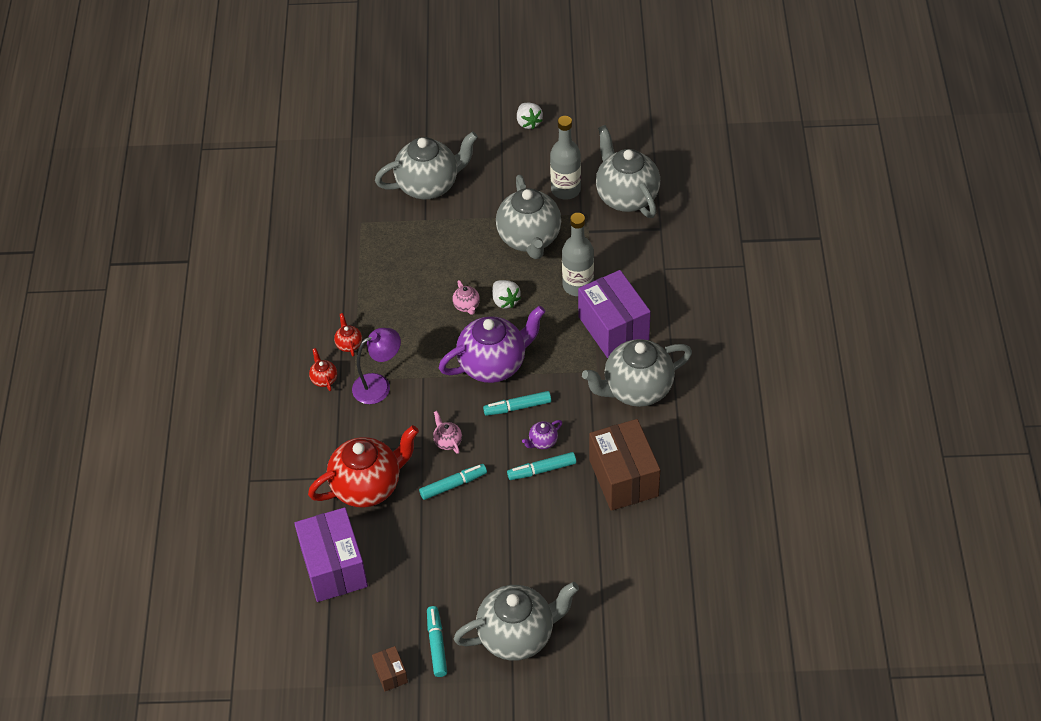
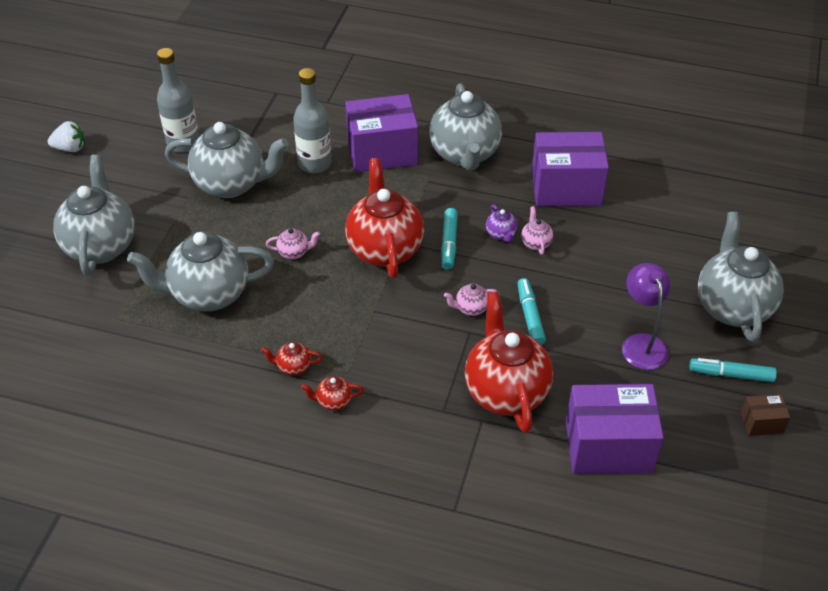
camera: 75 degrees left, 5 degrees down
purple lamp [352,328,401,404] -> purple lamp moved to [622,263,671,370]
purple teapot [439,306,545,383] -> red teapot [345,158,424,278]
white strawberry [492,280,521,308] -> none
turquoise marker [507,452,576,480] -> pink teapot [521,206,553,255]
brown box [589,419,660,511] -> purple box [532,132,609,206]
grey teapot [596,125,660,218] -> grey teapot moved to [127,232,274,311]

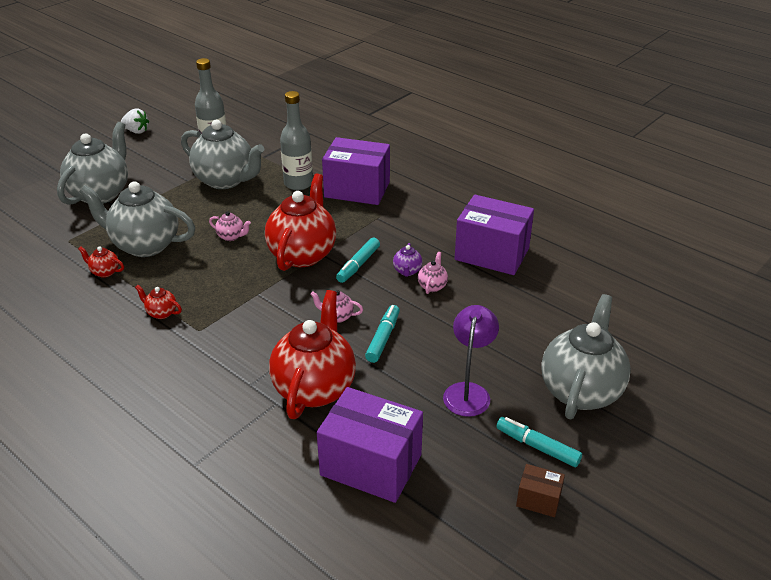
camera: 25 degrees right, 10 degrees down
red teapot [301,376,364,411] -> red teapot moved to [78,246,124,278]
grey teapot [429,83,502,171] -> none

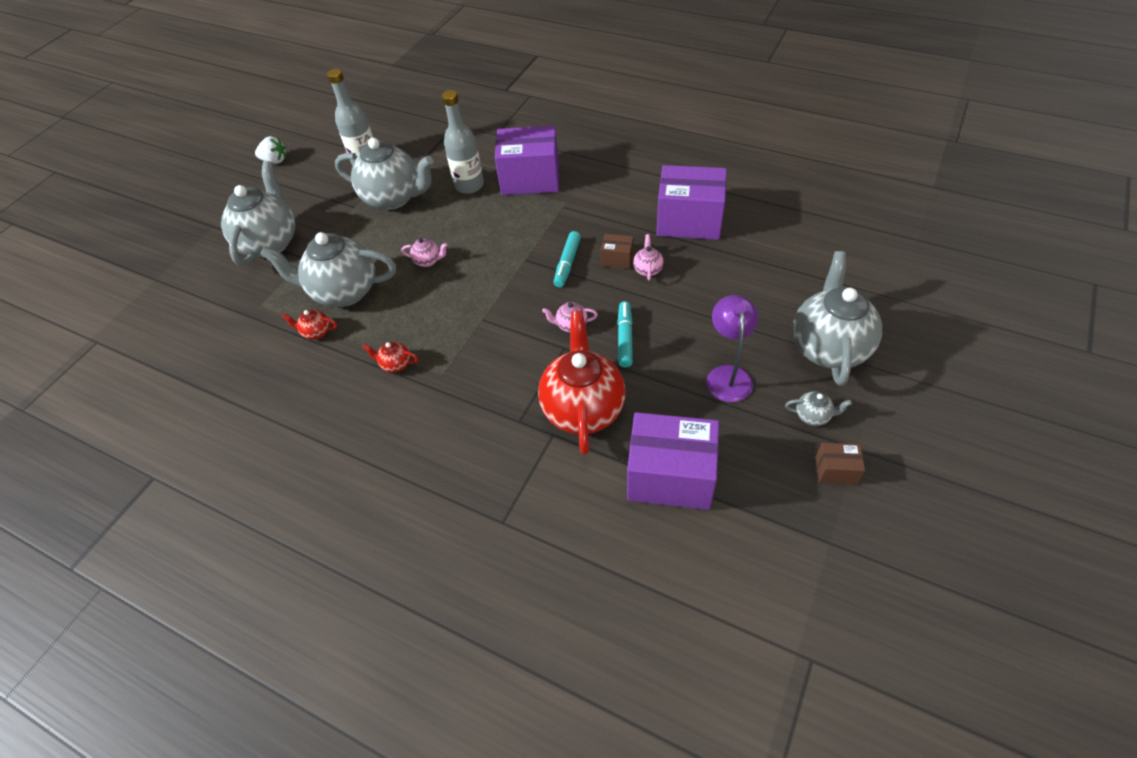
camera: 10 degrees left, 15 degrees up
red teapot [265,174,336,271] -> none
purple teapot [393,243,423,277] -> brown box [601,234,634,269]
turquoise marker [496,417,582,467] -> grey teapot [785,391,852,426]

